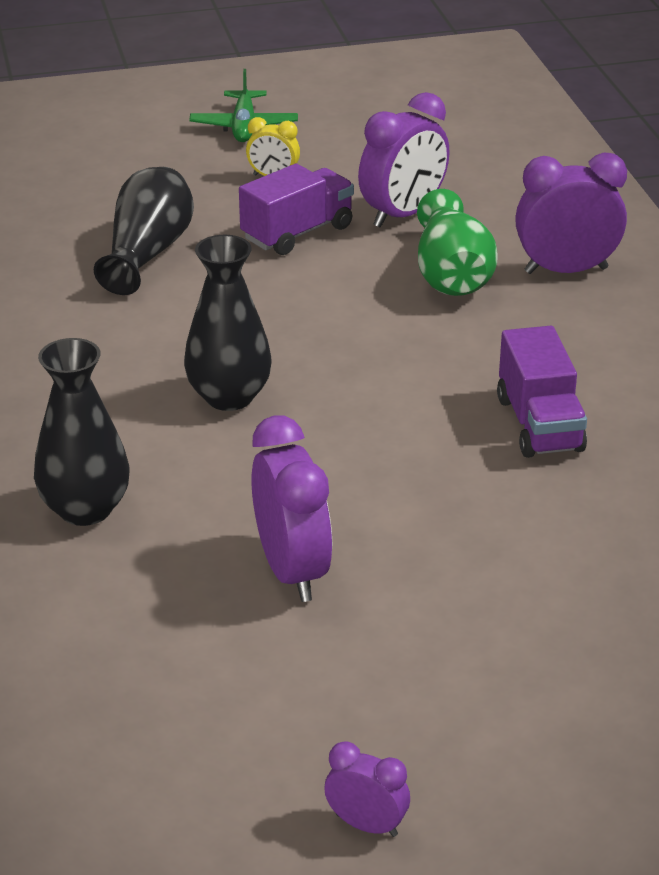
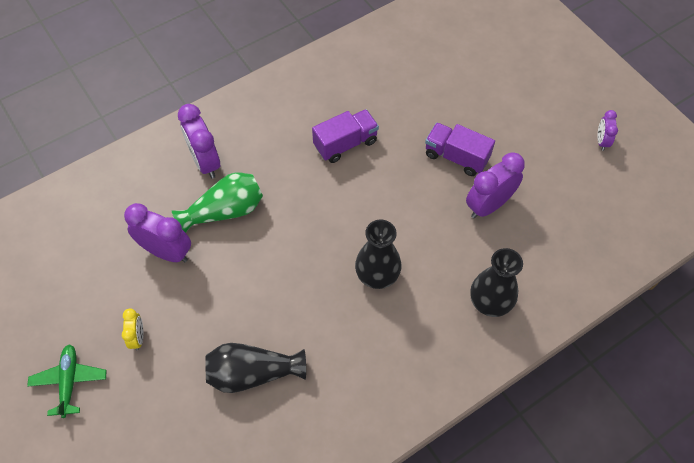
camera: 110 degrees left, 25 degrees up
green plane [189,69,298,142] -> green plane turned 75 degrees counterclockwise [27,344,107,418]
purple truck [239,164,354,255] -> purple truck moved to [425,123,495,176]

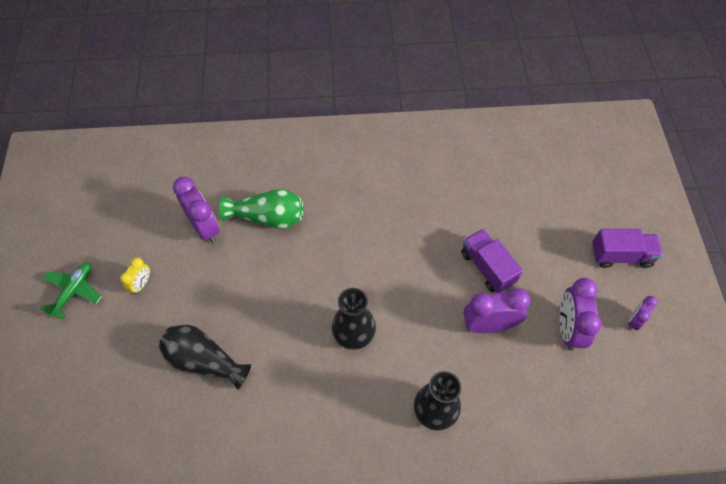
camera: 30 degrees right, 0 degrees up
purple clock [178,104,220,179] -> purple clock moved to [559,278,602,351]
purple truck [312,109,379,163] -> purple truck moved to [592,229,663,268]

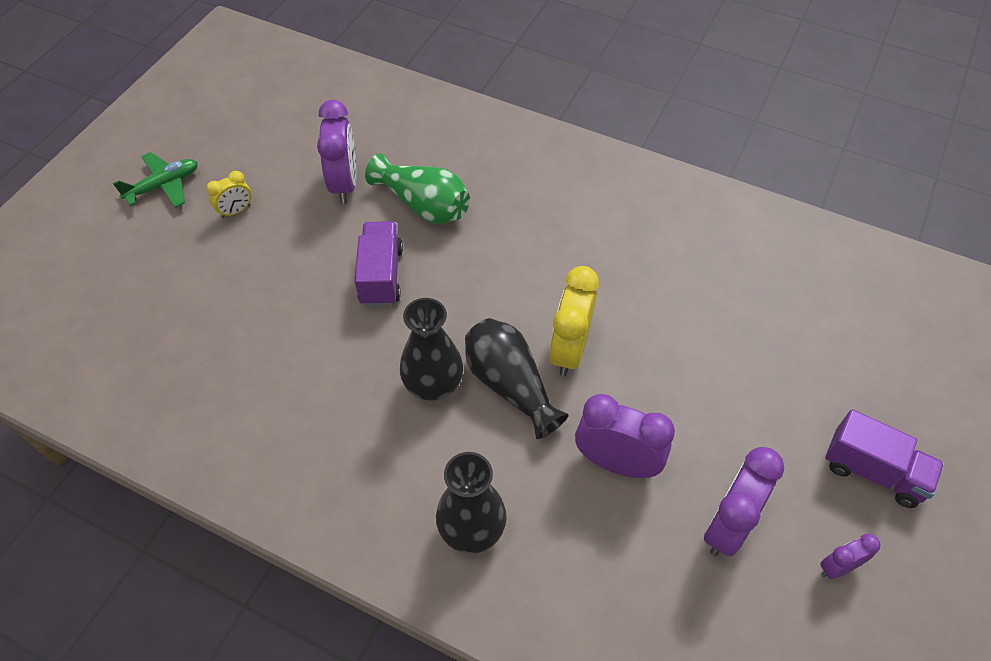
camera: 30 degrees right, 5 degrees down
black vase [159,325,251,390] -> black vase moved to [465,318,569,439]
purple truck [461,229,523,293] -> purple truck moved to [355,221,403,306]
none -> yellow clock [549,266,599,376]

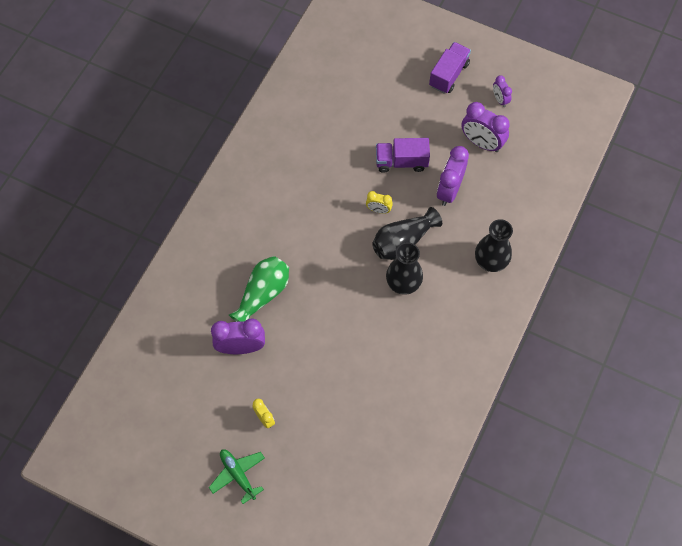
camera: 90 degrees left, 10 degrees up
purple truck [355,221,403,306] -> purple truck moved to [376,138,430,173]
yellow clock [549,266,599,376] -> yellow clock [366,191,393,214], size x0.54

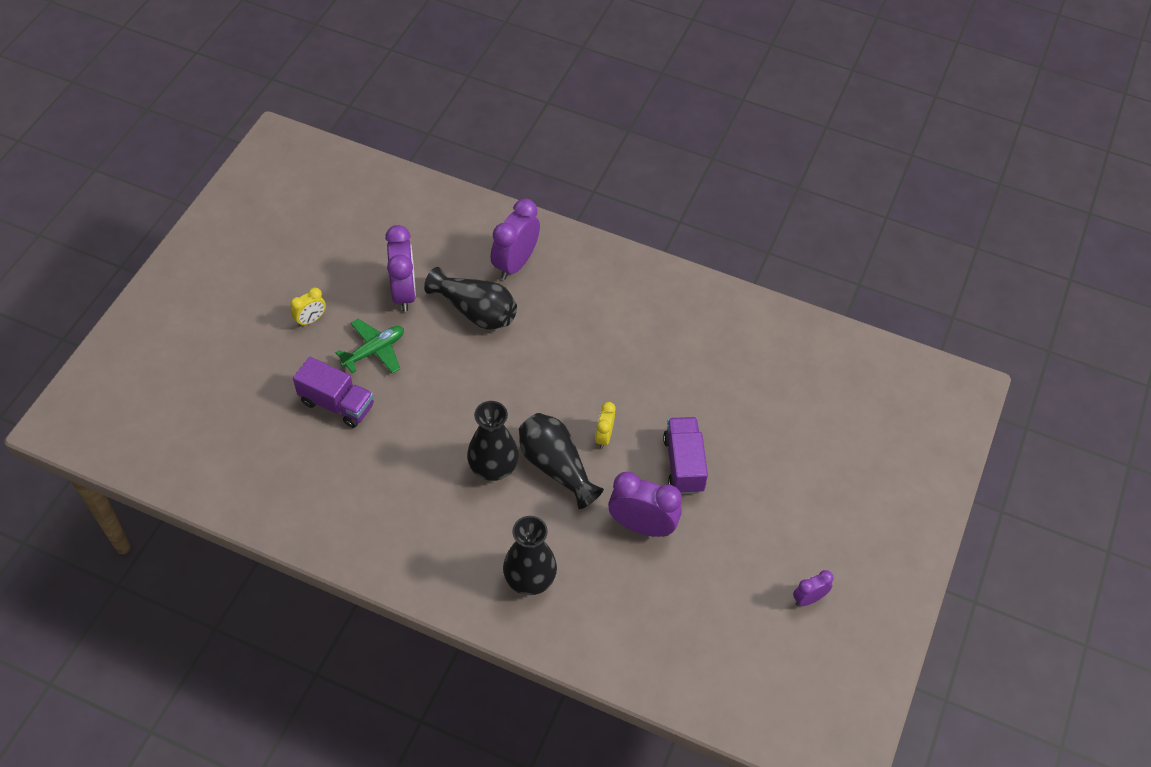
camera: 85 degrees right, 10 degrees down
green plane [209,449,265,504] -> green plane moved to [336,319,404,374]
green vase [229,256,289,322] -> black vase [424,267,517,330]
purple truck [429,42,471,94] -> purple truck moved to [293,357,374,428]
purple clock [461,102,510,152] -> purple clock moved to [491,198,540,280]

